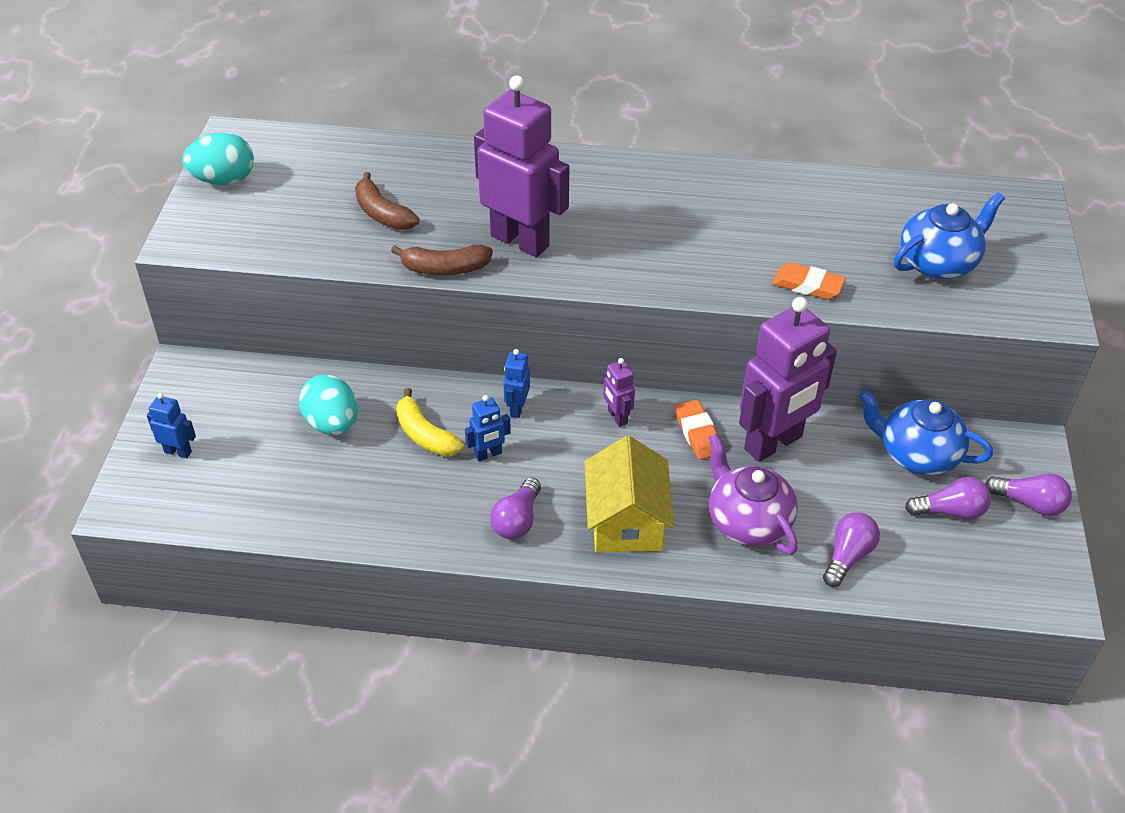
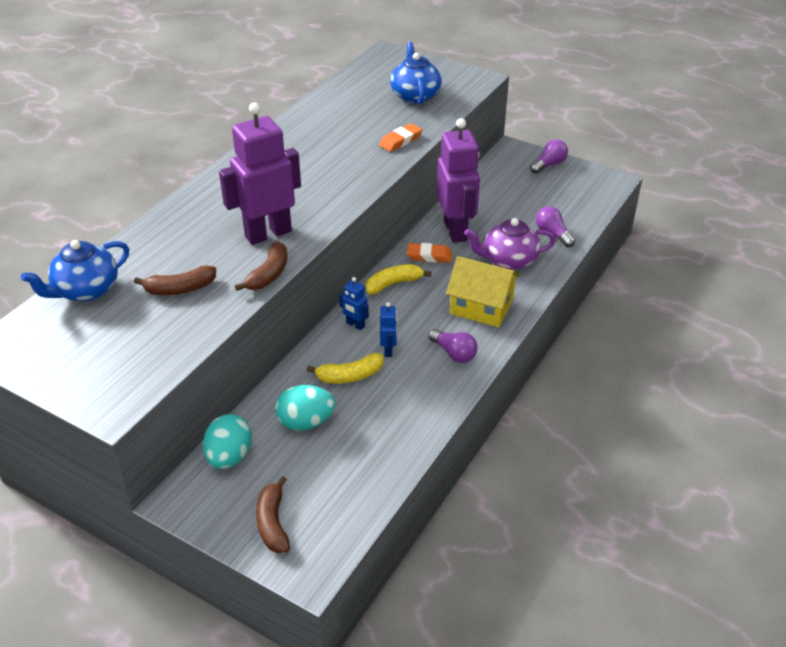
camera: 65 degrees left, 5 degrees down
blue robot [147,393,196,458] -> brown banana [256,476,290,553]
turquoise egg [182,132,254,185] -> turquoise egg moved to [203,414,252,469]
purple robot [603,358,635,427] -> yellow banana [366,264,432,294]
blue teapot [859,390,993,475] -> blue teapot moved to [21,240,129,302]
purple light bulb [905,477,991,520] -> none

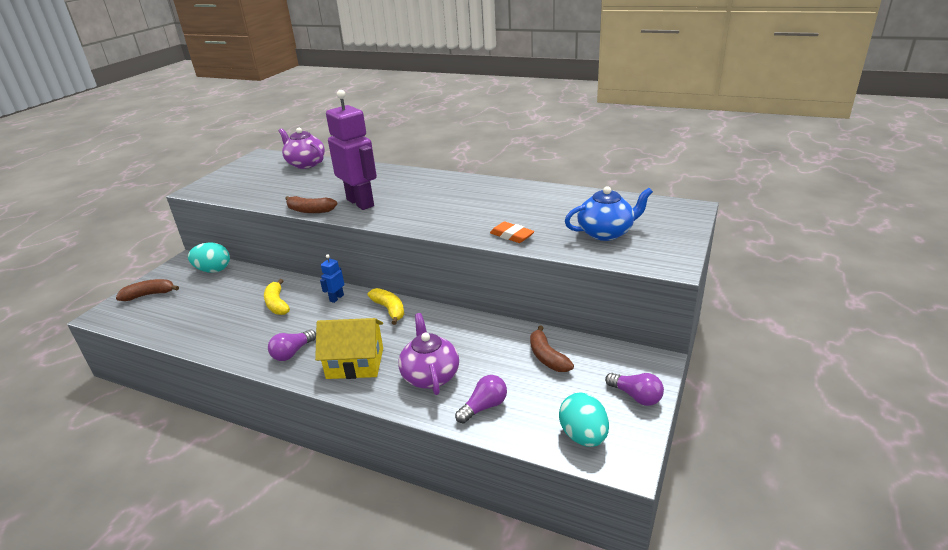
camera: 85 degrees right, 10 degrees down
blue teapot [21,240,129,302] -> purple teapot [279,128,325,169]
brown banana [134,265,216,295] -> brown banana moved to [530,325,574,372]
turquoise egg [275,385,335,431] -> turquoise egg moved to [559,392,609,447]
blue robot [380,302,397,357] -> none
orange eraser [407,243,452,263] -> none
purple robot [437,118,480,243] -> none
yellow house [446,256,520,327] -> yellow house turned 75 degrees clockwise [315,318,383,379]

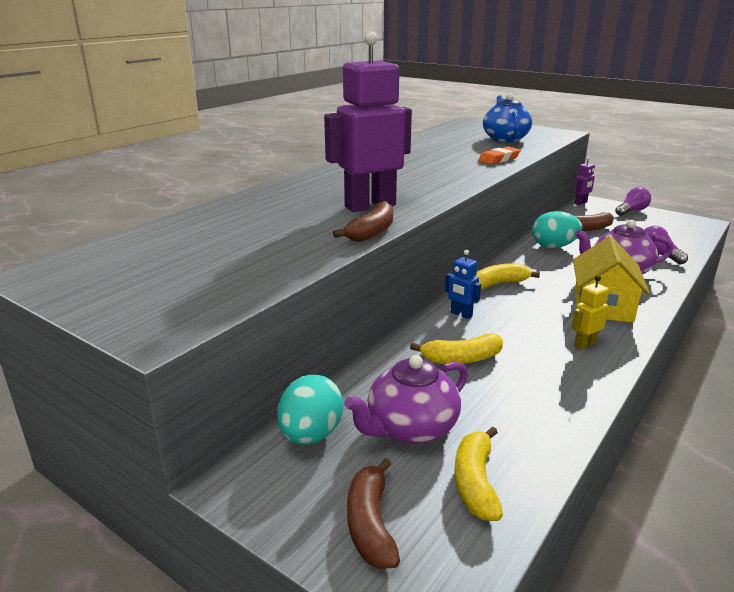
camera: 80 degrees left, 5 degrees down
purple light bulb [268,329,316,361] -> yellow robot [571,275,609,350]
purple teapot [279,128,325,169] -> purple teapot moved to [344,355,468,444]
turquoise egg [559,392,609,447] -> turquoise egg moved to [532,211,582,248]
none -> yellow banana [455,426,503,521]
none -> purple robot [574,157,595,205]

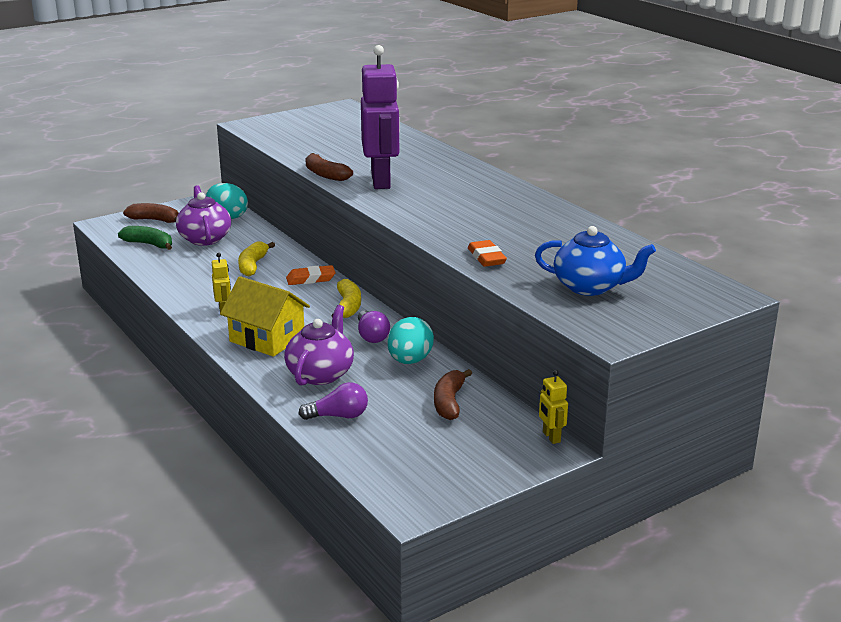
camera: 110 degrees right, 0 degrees up
blue robot [445,250,481,319] -> orange eraser [286,265,336,285]
yellow banana [455,426,503,521] -> green banana [118,226,172,250]
purple robot [574,157,595,205] -> yellow robot [539,370,568,444]
purple light bulb [615,187,651,216] -> purple light bulb moved to [358,310,390,343]

